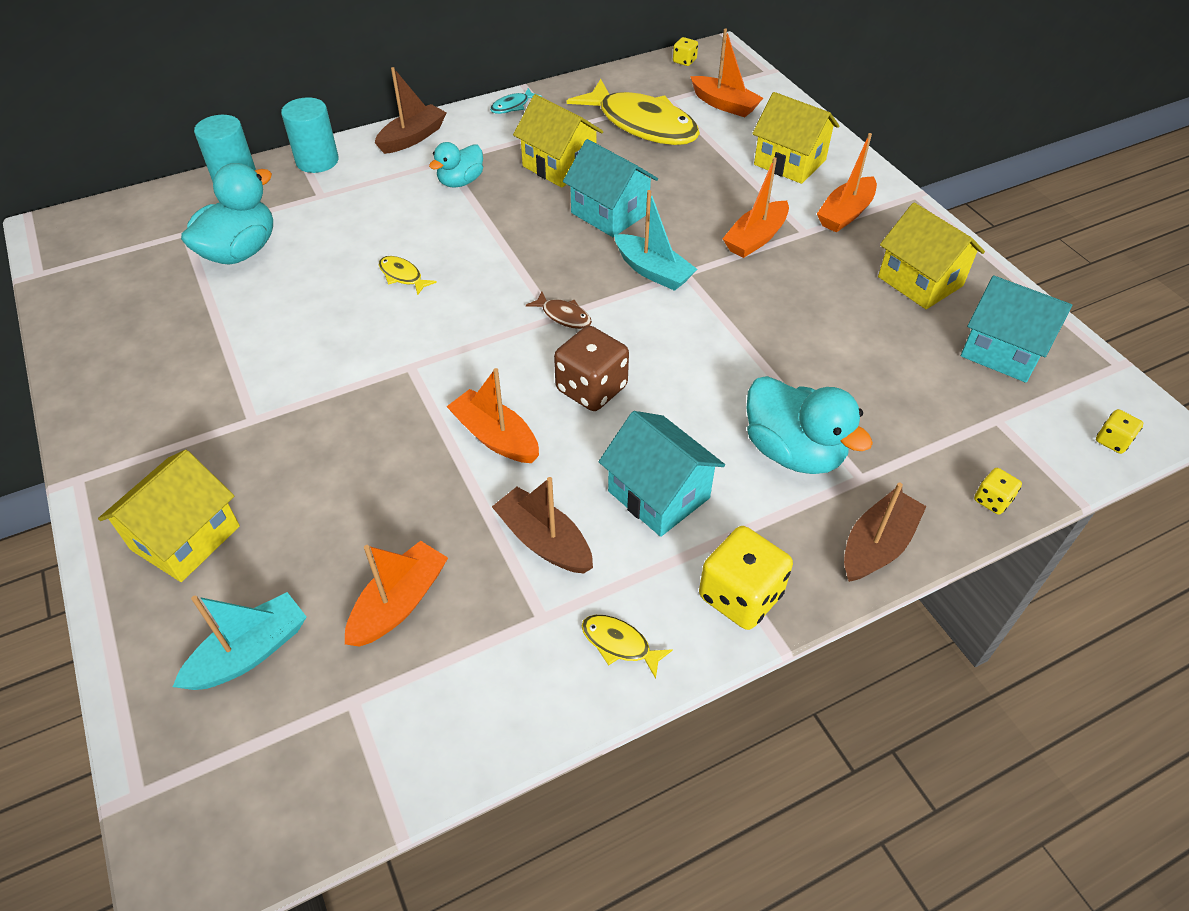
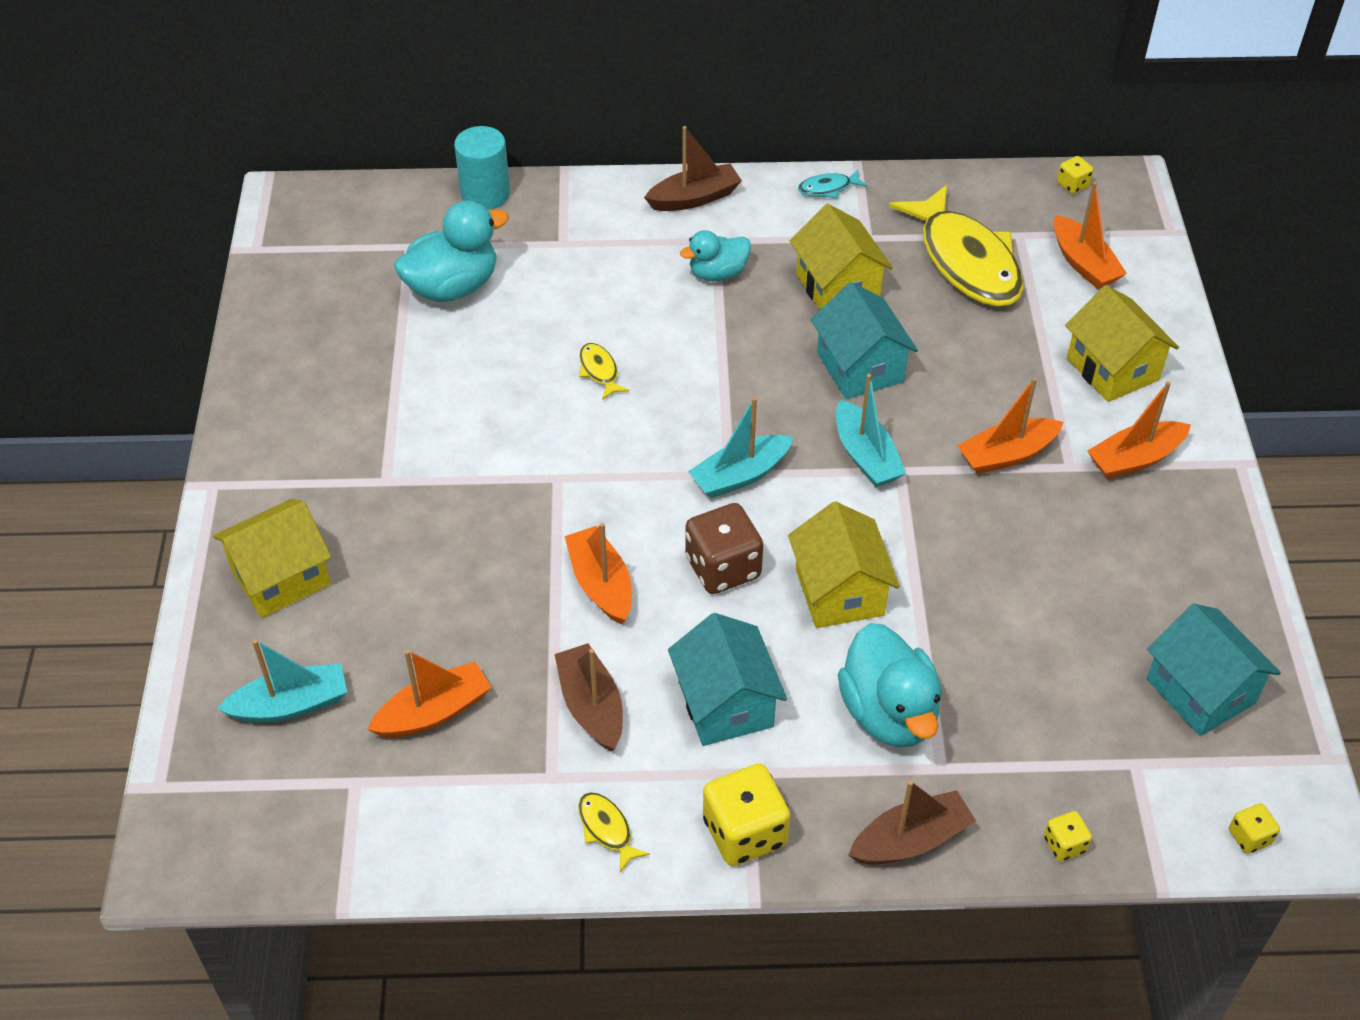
camera: 25 degrees right, 0 degrees up
turquoise cylinder [281,97,339,173] -> none
brown fish [526,291,592,329] -> turquoise boat [688,397,793,498]
yellow house [878,203,985,309] -> yellow house moved to [788,501,900,628]

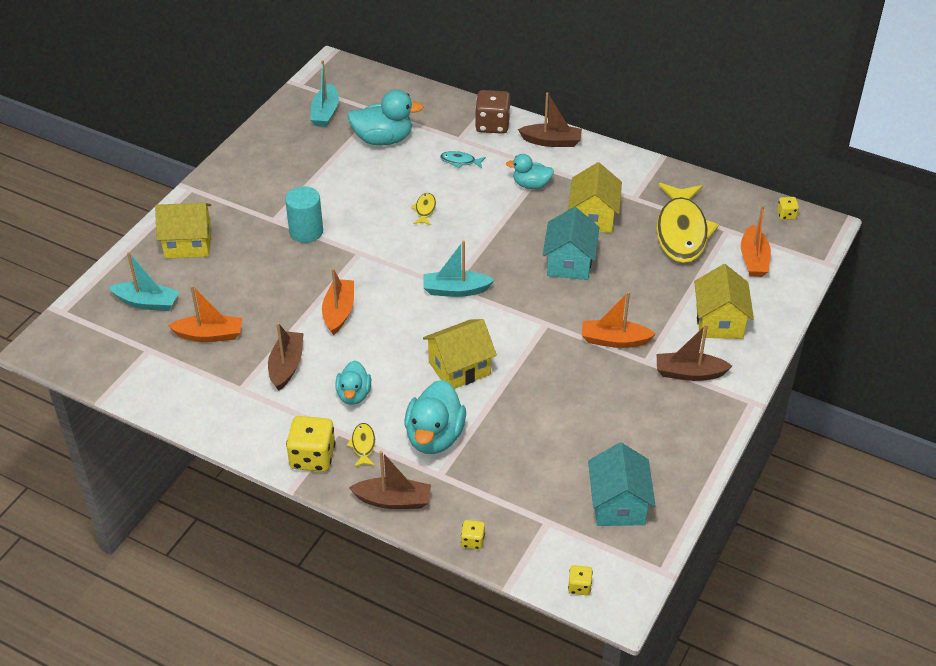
camera: 30 degrees right, 5 degrees down
turquoise cylinder [454,126,510,210] -> turquoise cylinder moved to [285,186,323,243]
yellow fish [578,792,650,872] -> yellow fish moved to [347,423,375,467]
turquoise house [668,613,787,746] -> turquoise duck [335,361,371,405]
brown dice [685,503,763,594] -> brown dice moved to [475,90,510,134]
yellow house [788,501,900,628] -> yellow house turned 45 degrees clockwise [423,319,497,389]
turquoise fish [798,170,868,199] -> turquoise fish moved to [440,151,486,168]
turquoise boat [836,374,906,487] -> turquoise boat moved to [310,60,339,127]
orange boat [1088,381,1191,479] -> brown boat [657,324,732,381]

